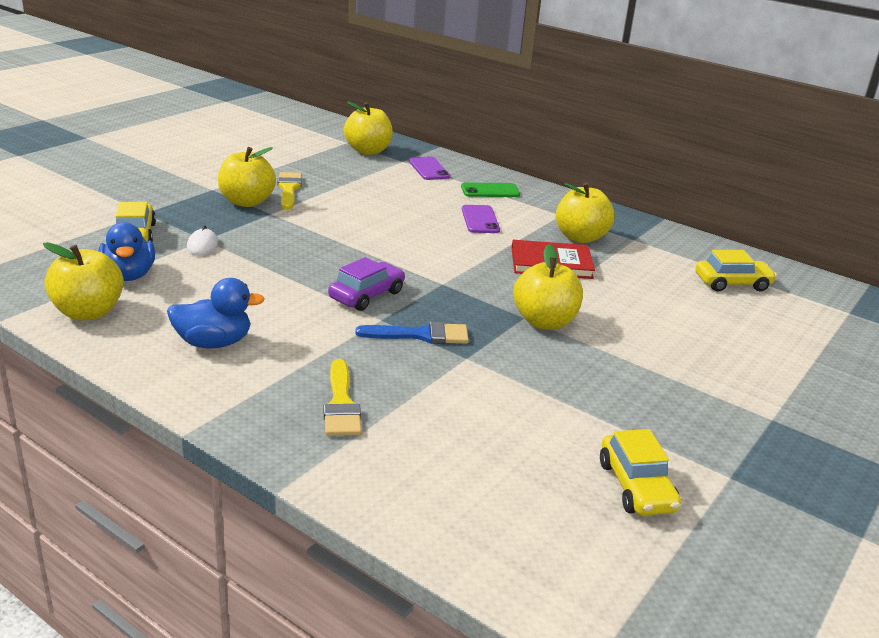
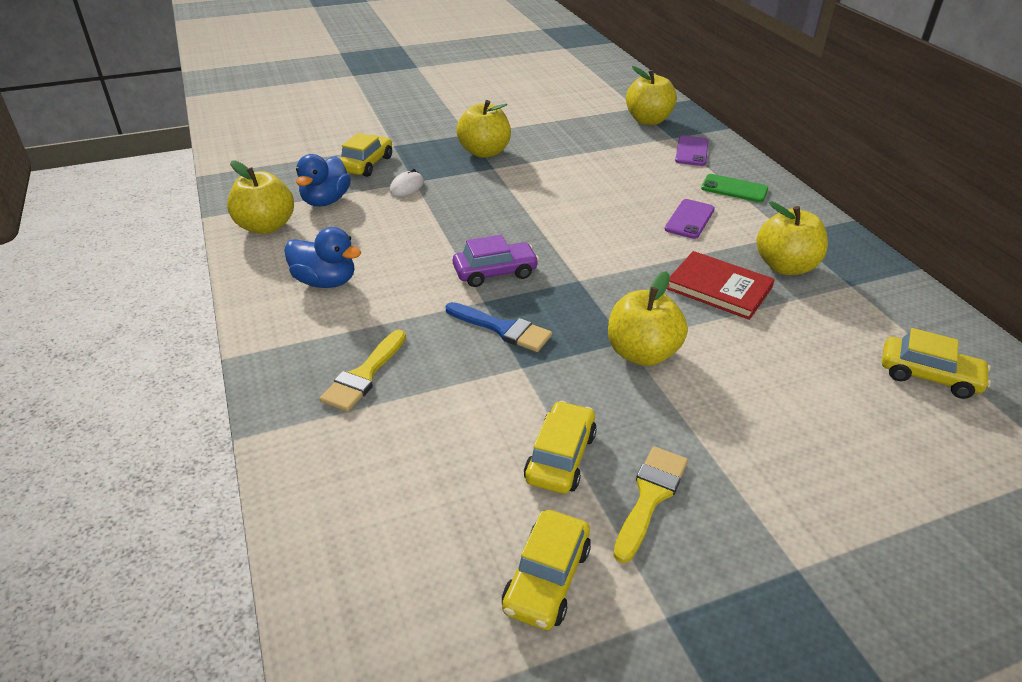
camera: 35 degrees right, 10 degrees up
yellow brush [278,172,302,210] -> yellow brush moved to [613,446,688,563]
none -> yellow car [524,401,597,494]

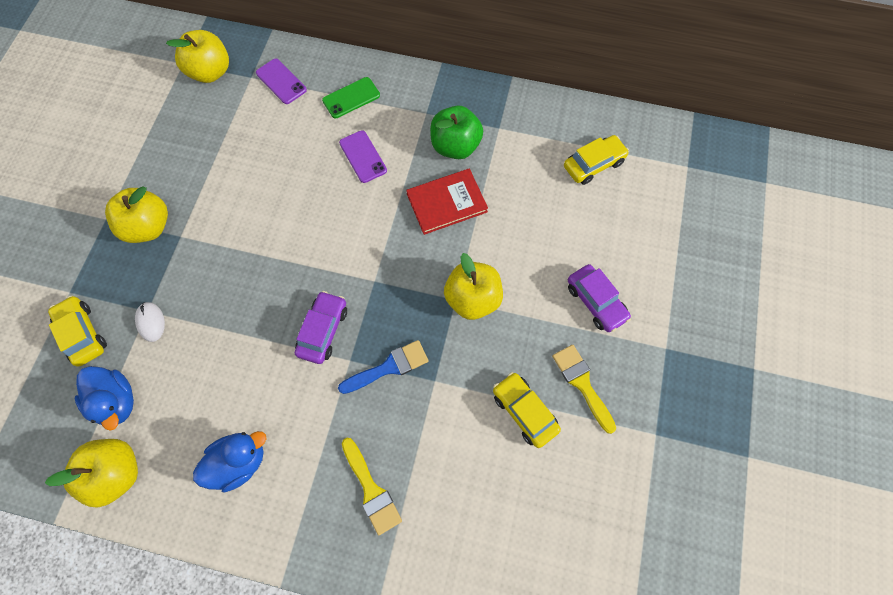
camera: 55 degrees left, 30 degrees up
yellow car [502,510,591,630] -> none
yellow apple [756,201,828,275] -> green apple [430,105,483,159]
none -> purple car [568,264,631,332]

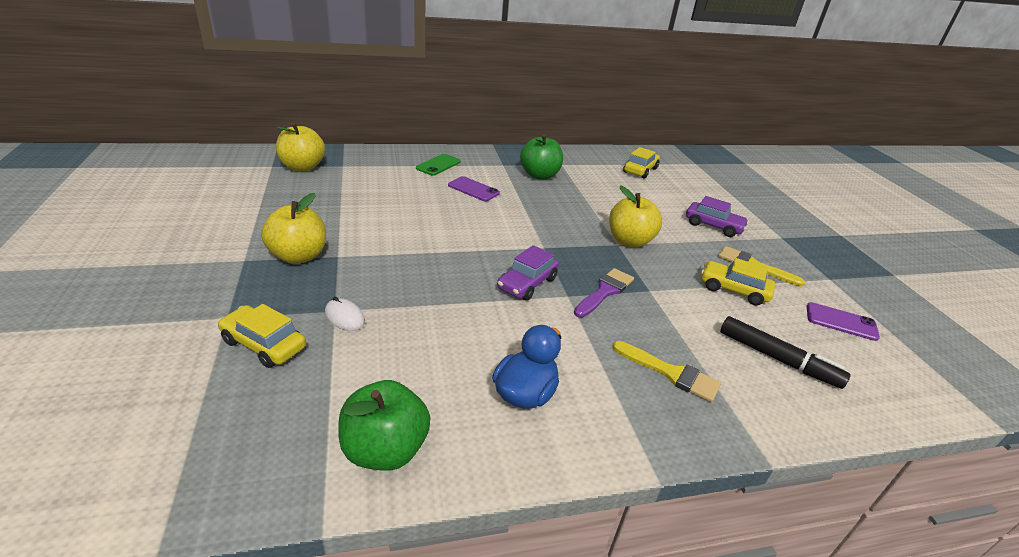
camera: 30 degrees left, 35 degrees down
yellow apple [45,439,138,508] -> green apple [338,380,430,471]
blue duck [75,366,134,431] -> none
purple phone [256,59,307,104] -> purple phone moved to [807,302,880,341]
purple car [295,291,347,364] -> purple car turned 135 degrees counterclockwise [497,245,559,301]
blue brush [338,340,429,394] -> purple brush [574,268,634,318]
red book [406,168,488,235] -> none
none -> black marker [720,316,851,389]

